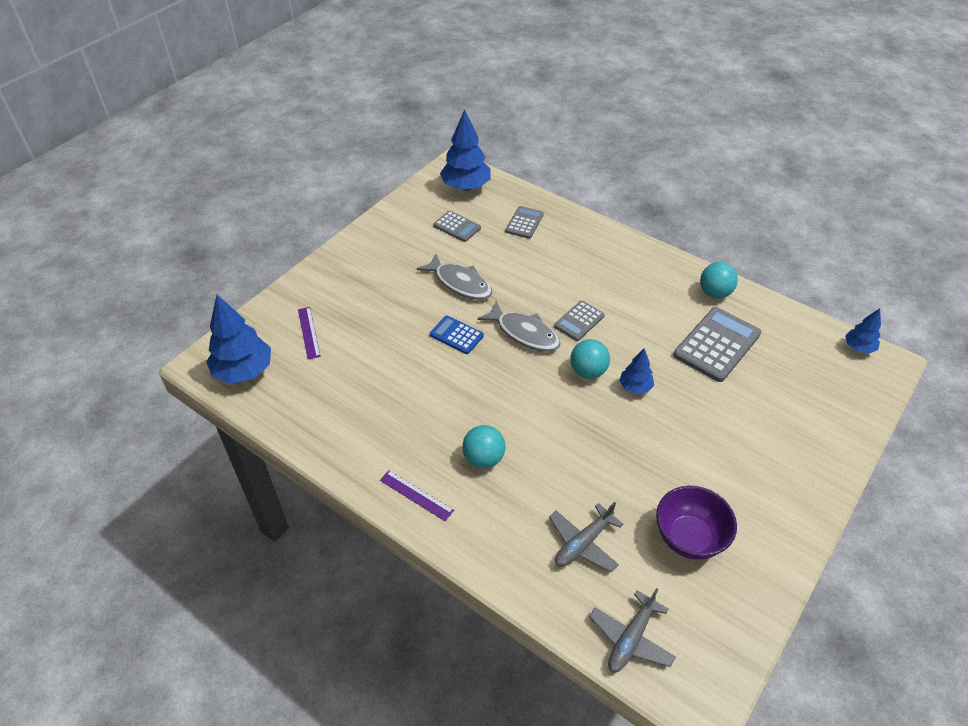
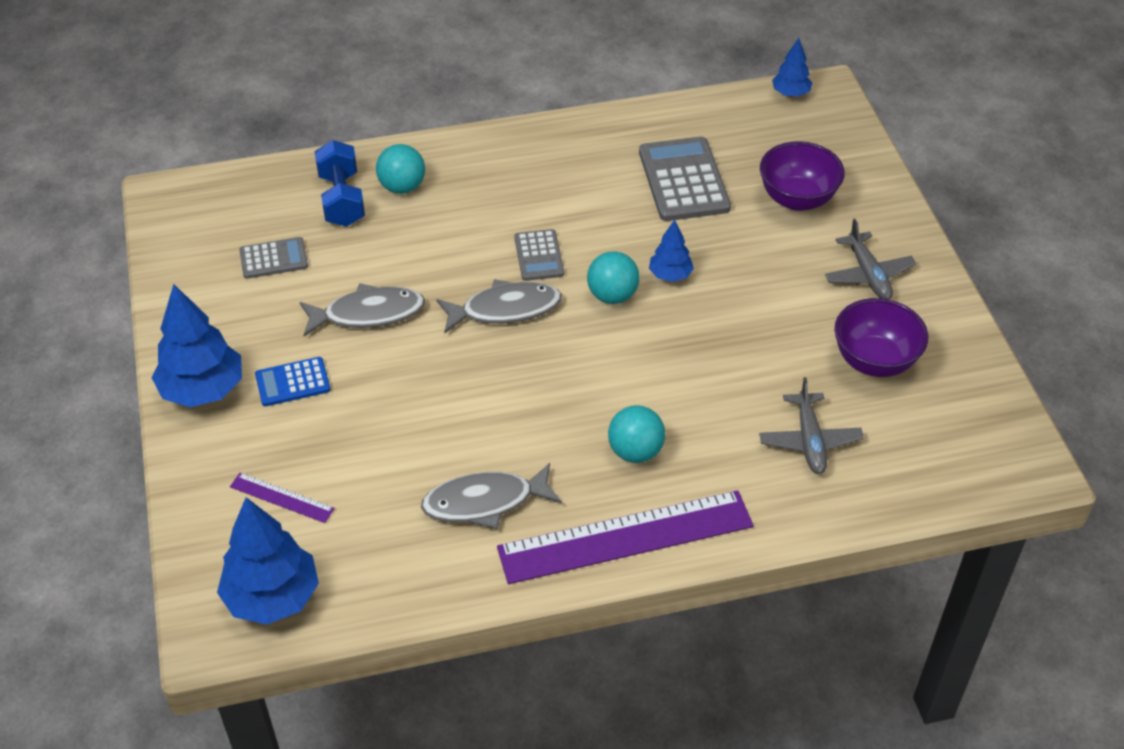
camera: 50 degrees left, 0 degrees up
purple ruler [380,470,454,521] -> purple ruler [497,490,754,584], size x2.28
blue calculator [430,316,484,354] -> blue calculator moved to [255,357,330,406]
blue tree [440,109,491,191] -> blue tree moved to [152,284,242,408]
grey calculator [505,206,544,239] -> blue dumbbell [314,140,365,227]
grey plane [589,588,676,672] -> grey plane moved to [825,219,916,300]
turquoise ball [700,262,738,298] -> turquoise ball moved to [376,144,425,194]
none -> grey fish [421,463,562,529]
none -> purple bowl [760,141,845,211]

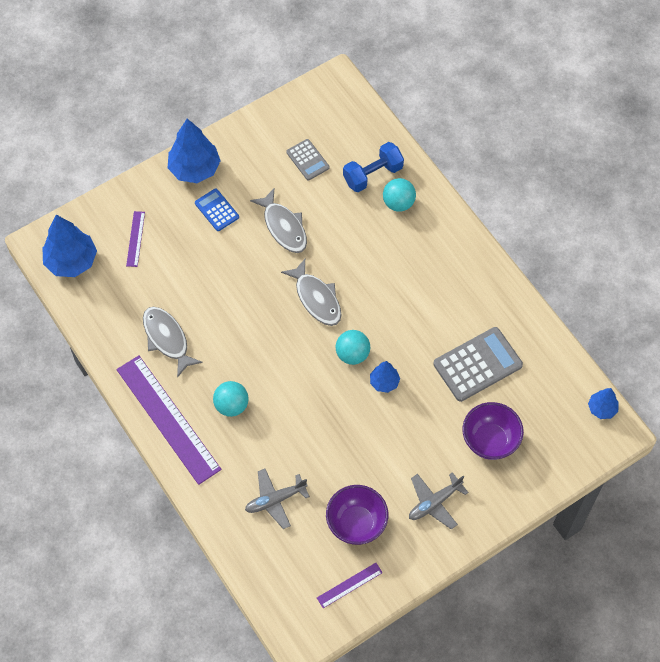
camera: 70 degrees right, 15 degrees up
grey calculator [514,229,564,281] -> none
none -> purple ruler [317,563,383,608]

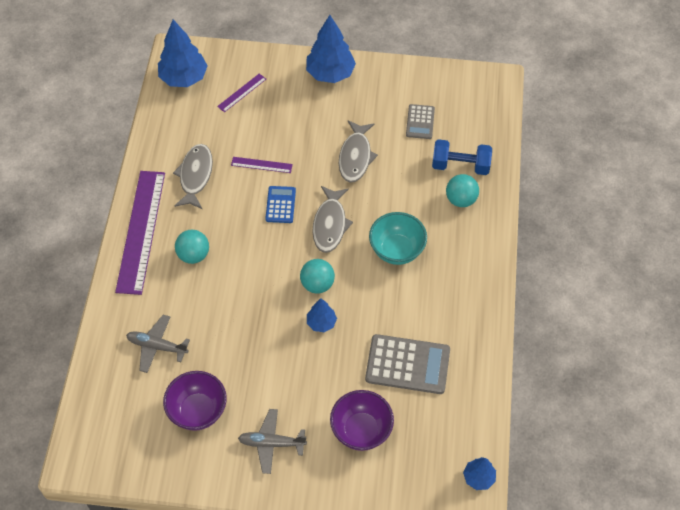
camera: 40 degrees right, 5 degrees down
blue calculator [195,189,239,231] -> blue calculator moved to [265,186,296,223]
purple ruler [317,563,383,608] -> purple ruler moved to [231,157,293,173]
none -> turquoise bowl [369,212,427,265]

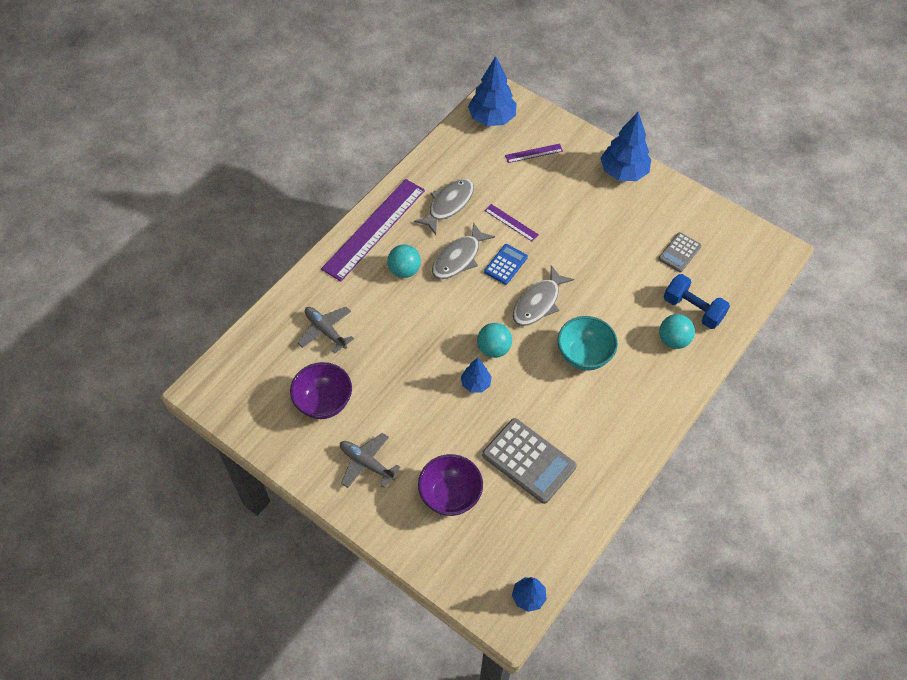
camera: 30 degrees right, 0 degrees up
grey fish [339,120,378,183] -> grey fish moved to [432,222,495,279]

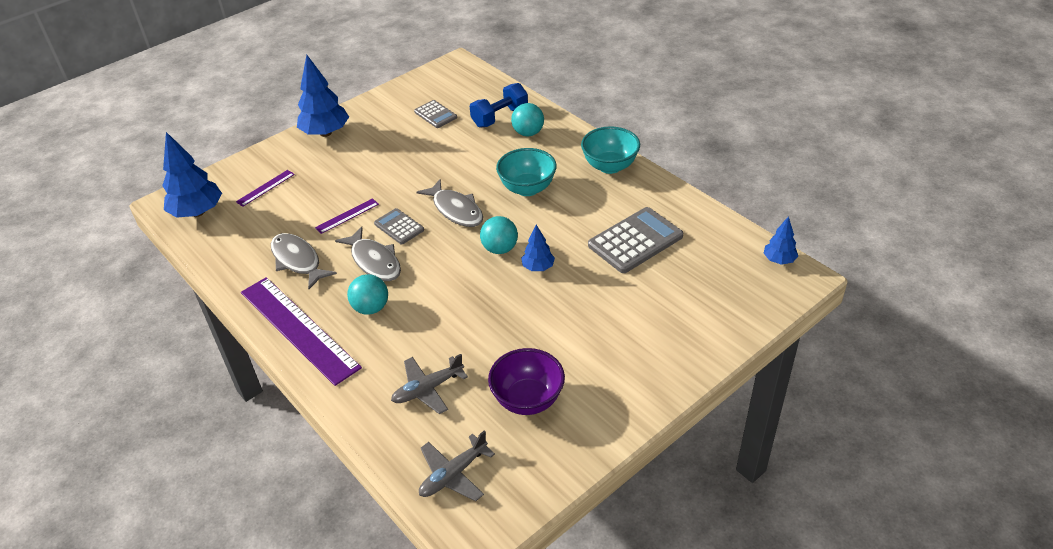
camera: 75 degrees left, 15 degrees down
grey plane [340,433,400,488] -> grey plane moved to [419,431,495,501]
purple bowl [418,454,483,516] -> none
blue calculator [484,244,528,285] -> grey calculator [374,208,424,244]
purple ruler [505,144,563,163] -> purple ruler turned 45 degrees clockwise [236,170,295,207]
none -> turquoise bowl [581,126,640,174]

